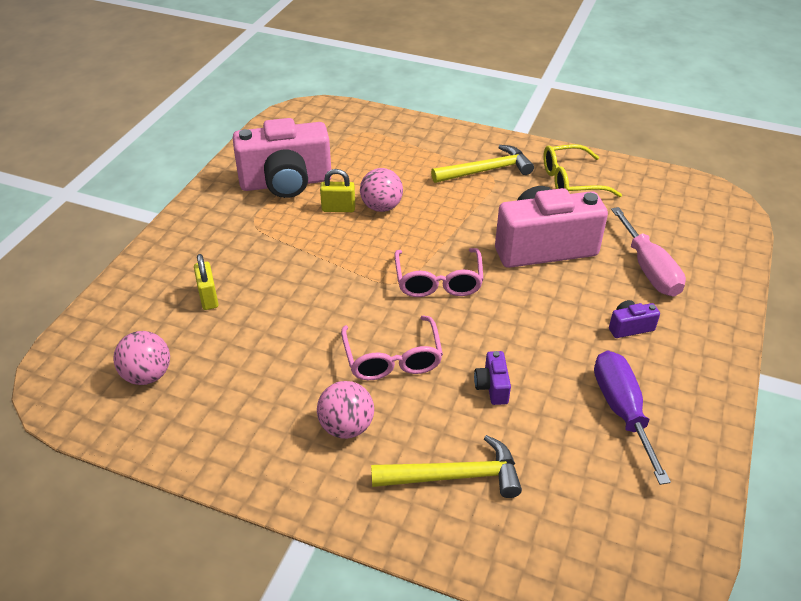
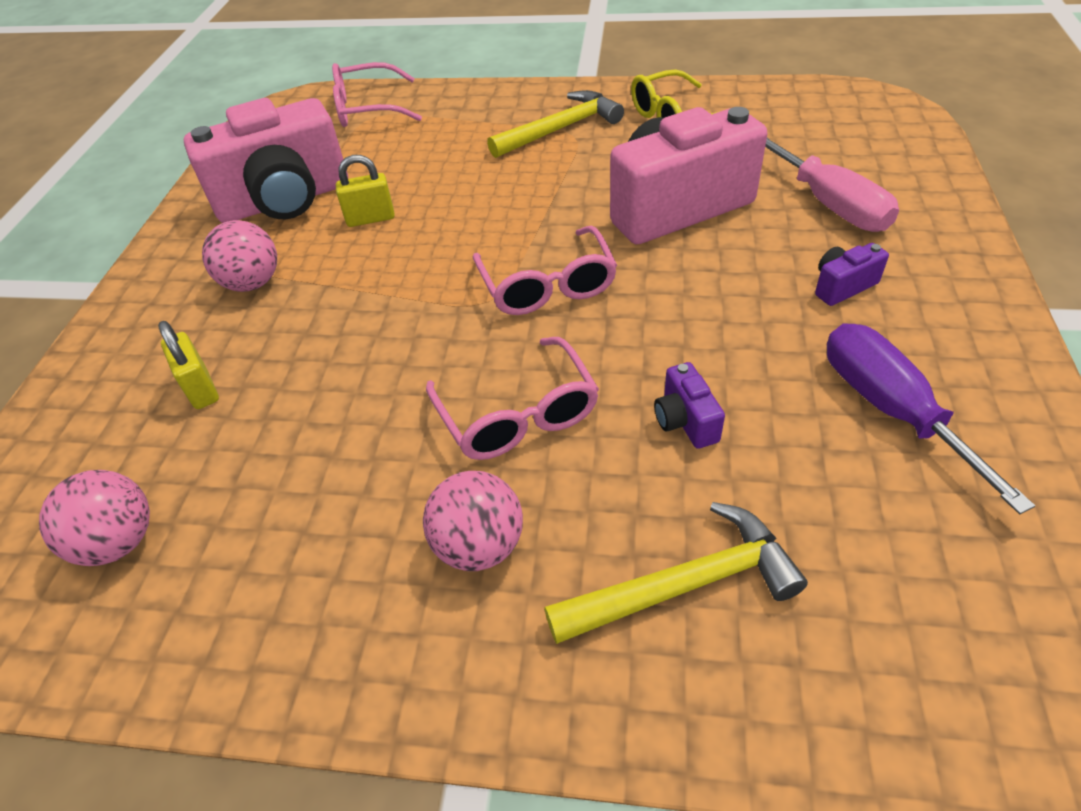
camera: 10 degrees left, 5 degrees up
pink ball [360,168,403,212] -> pink ball moved to [202,220,277,292]
none -> pink glasses [332,62,422,127]

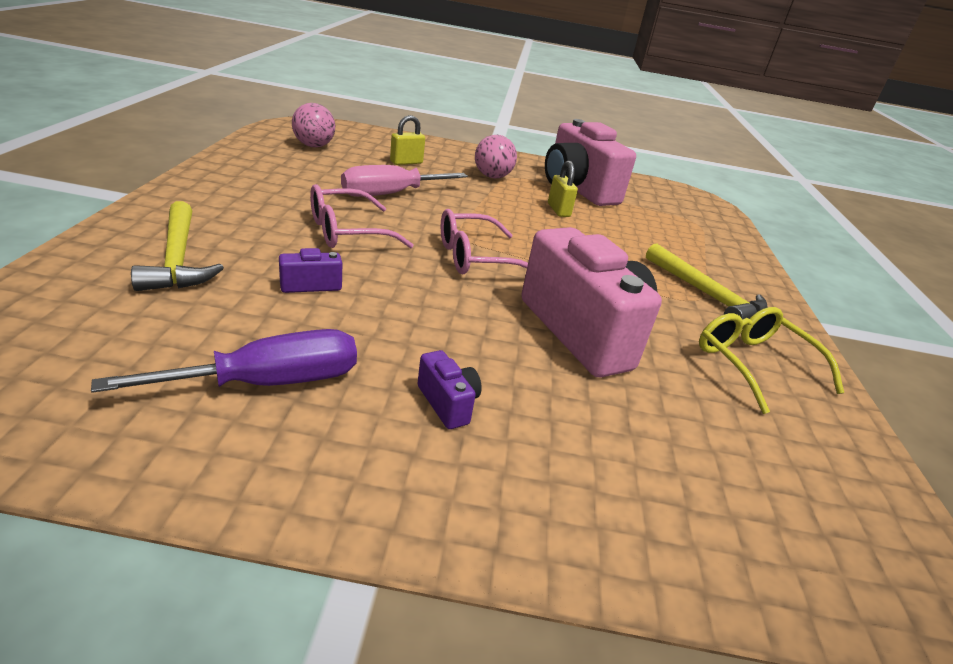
camera: 80 degrees right, 15 degrees down
pink glasses [332,62,422,127] -> none
pink ball [423,471,523,571] -> none
pink screwdriver [765,138,899,232] -> pink screwdriver moved to [341,165,468,197]

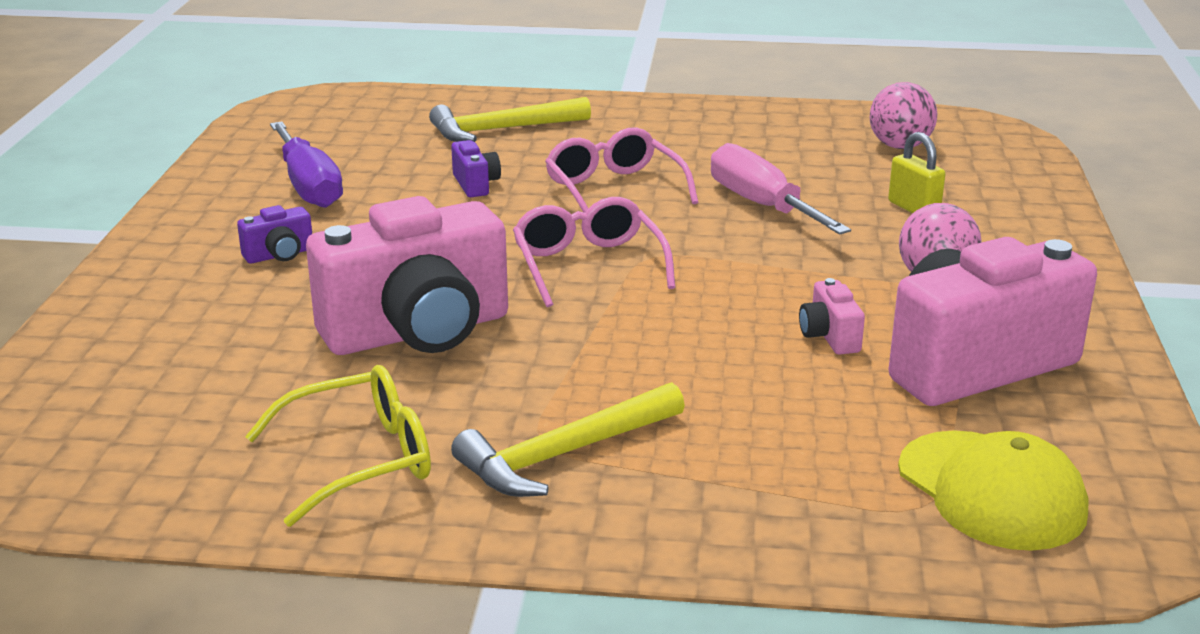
camera: 95 degrees right, 5 degrees down
yellow padlock [548,161,578,217] -> pink camera [799,278,865,355]
none -> yellow cap [898,430,1089,551]

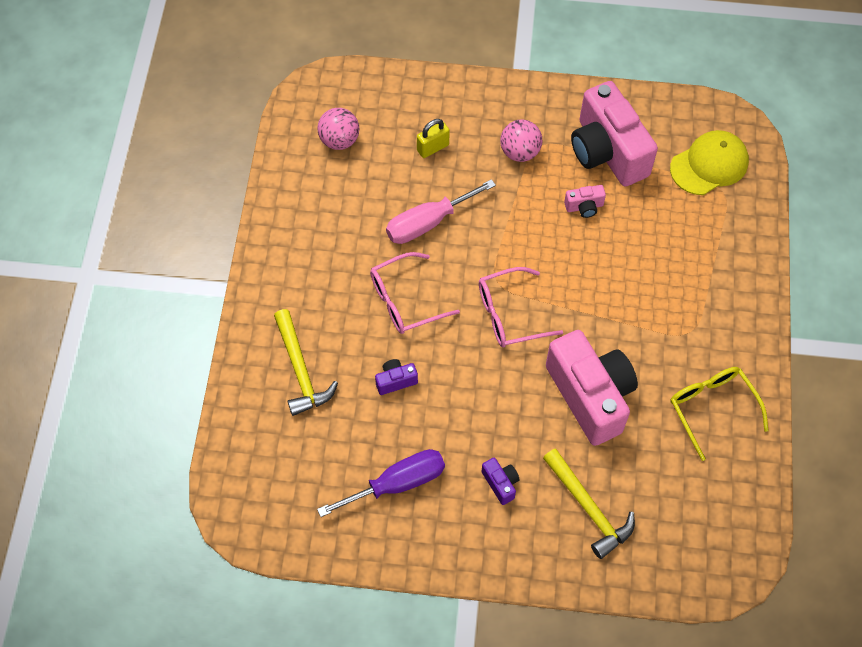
camera: 90 degrees left, 35 degrees up
yellow hammer [451,382,685,497] -> yellow hammer moved to [543,448,635,559]

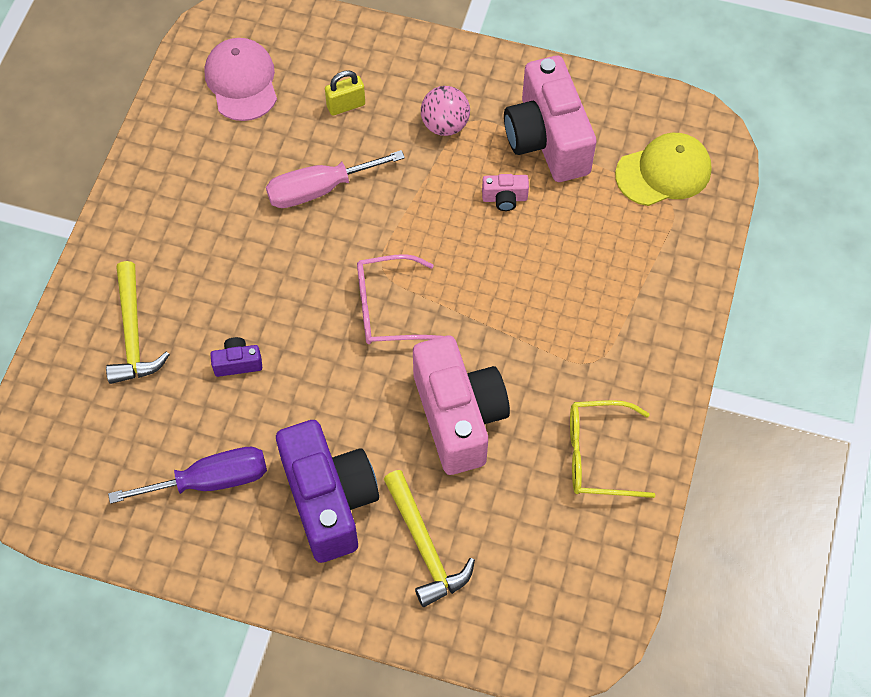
camera: 10 degrees right, 0 degrees up
pink ball [317,108,359,150] -> pink cap [205,38,277,121]
pink glasses [370,252,460,334] -> none
purple camera [481,458,520,505] -> purple camera [276,420,379,563], size x2.46
yellow glasses [671,367,769,461] -> yellow glasses turned 75 degrees counterclockwise [570,400,655,498]

